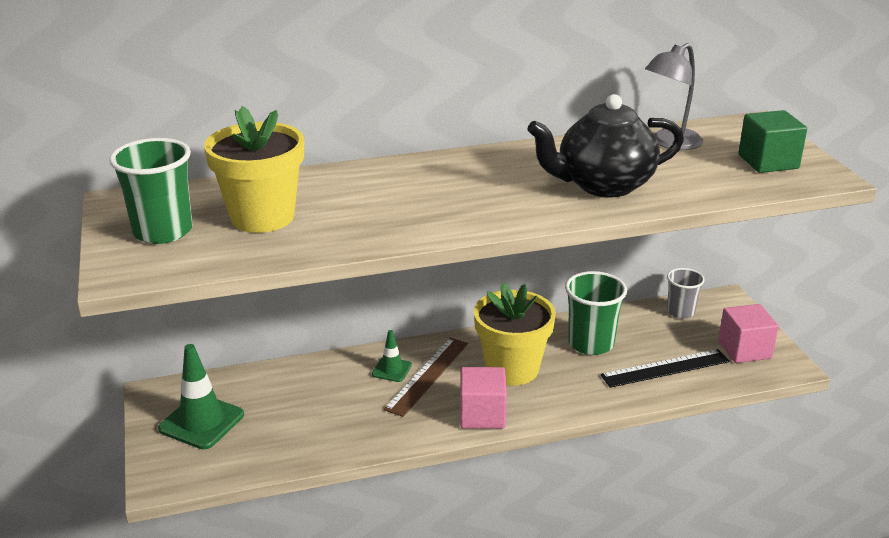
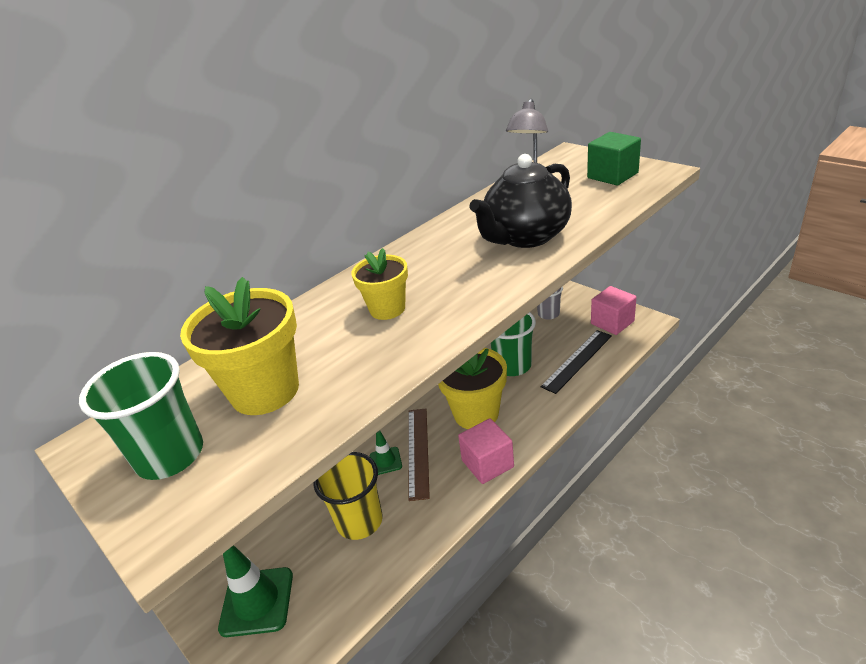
camera: 25 degrees left, 5 degrees up
none -> yellow cup [313,452,383,540]
none -> yellow flower pot [351,248,408,320]

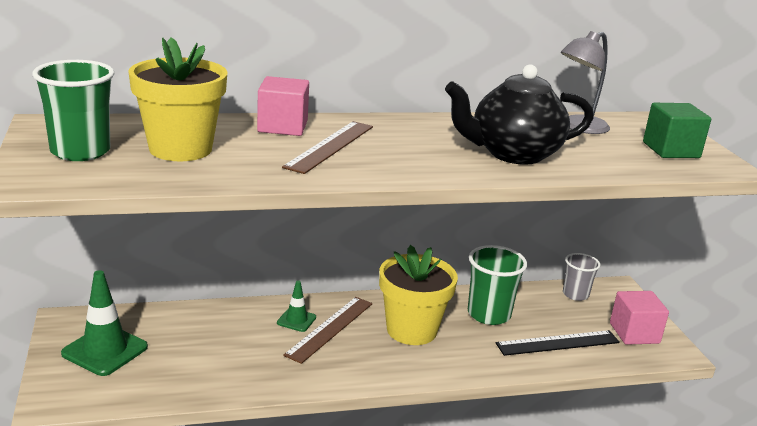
camera: 25 degrees right, 10 degrees down
yellow cup [313,452,383,540] -> none
yellow flower pot [351,248,408,320] -> brown ruler [282,121,373,174]
pink cube [458,418,514,484] -> pink cube moved to [257,76,309,136]

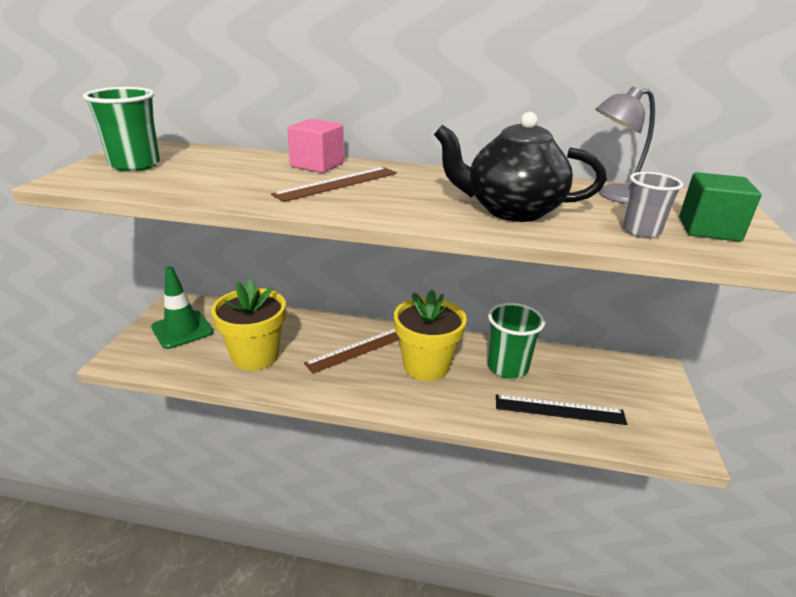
camera: 25 degrees right, 5 degrees up
yellow flower pot [128,37,227,161] -> yellow flower pot moved to [211,279,286,371]
green traffic cone [277,281,316,332] -> none
grey cup [563,253,600,301] -> grey cup moved to [623,172,683,238]
pink cube [610,291,669,345] -> none

